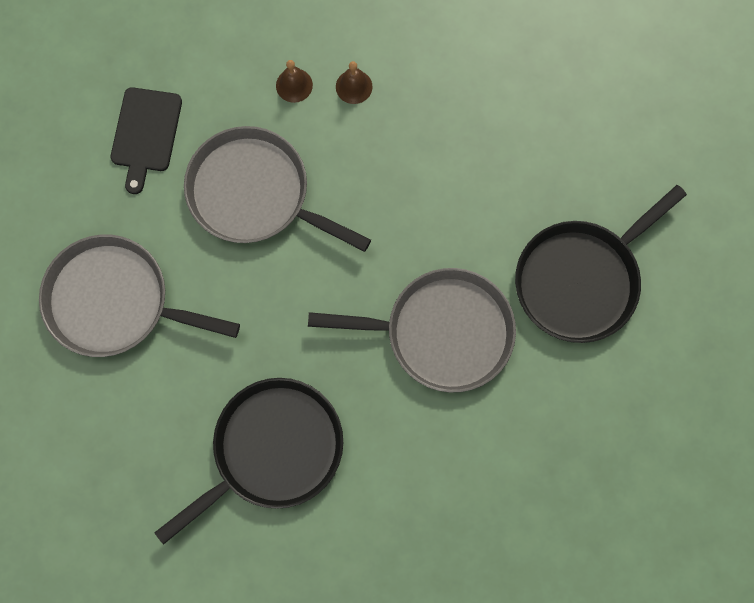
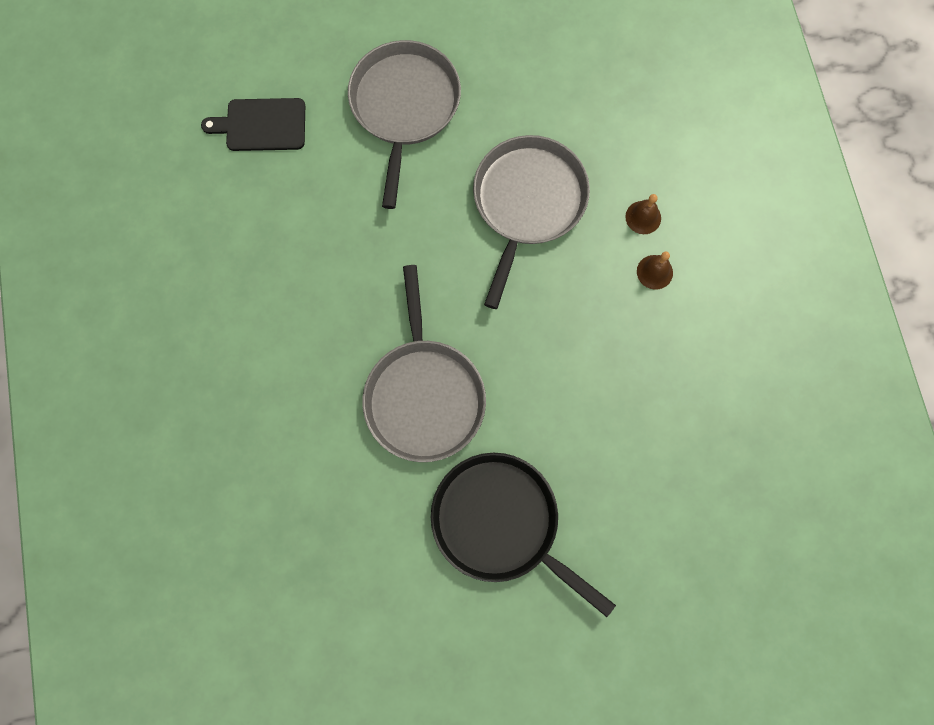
camera: 80 degrees right, 0 degrees up
black cutting board [111,87,182,194] -> black cutting board moved to [201,98,305,151]
black pan [154,378,343,545] -> none

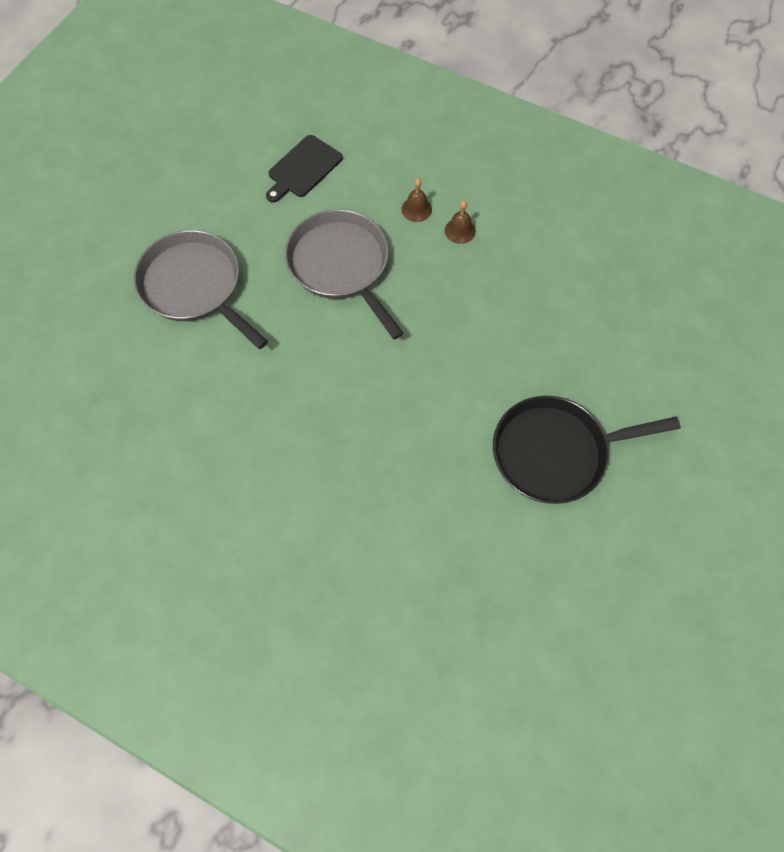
camera: 50 degrees left, 10 degrees down
black cutting board [201,98,305,151] -> black cutting board moved to [266,135,343,203]
grey pan [363,265,486,462] -> none

